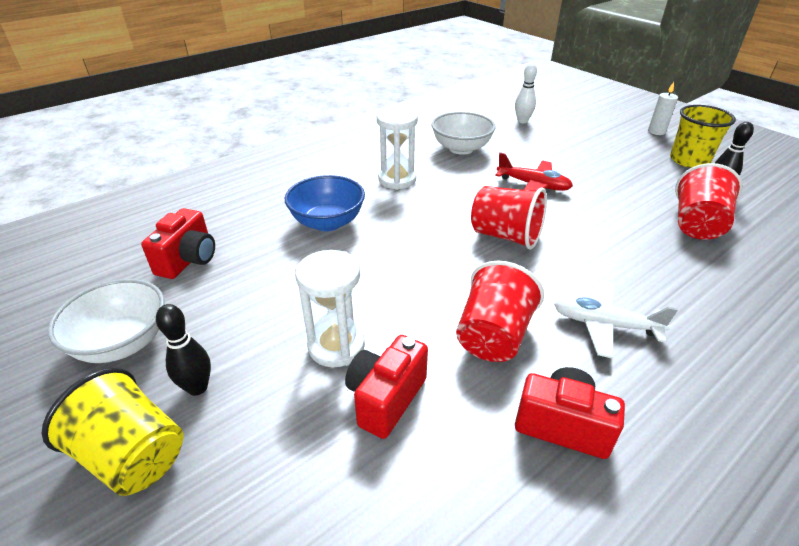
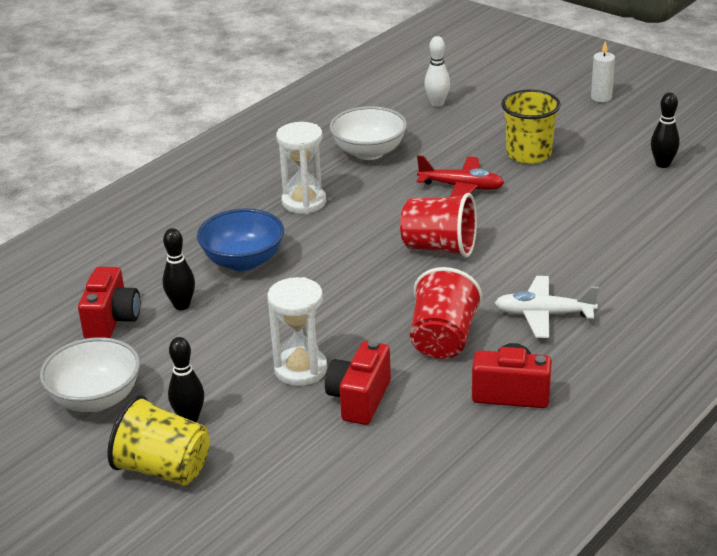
camera: 10 degrees left, 5 degrees down
yellow cup [670,105,736,168] -> yellow cup moved to [501,89,561,164]
red cup [675,163,742,240] -> none
none -> black bowling pin [163,228,195,310]

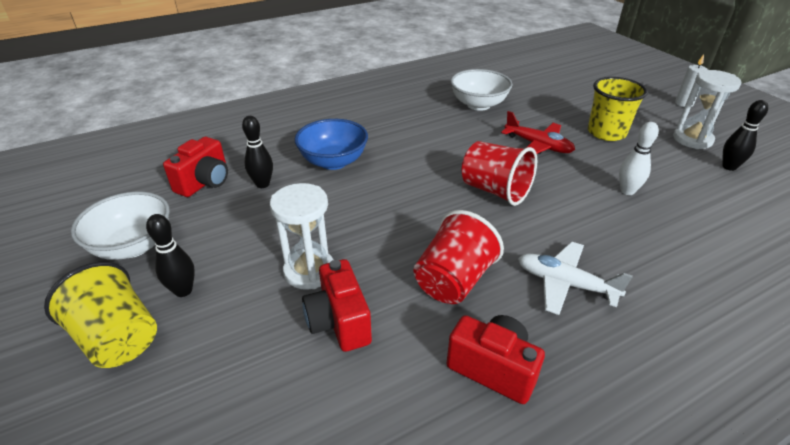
camera: 20 degrees right, 5 degrees up
white hourglass [276,122,326,214] -> white hourglass moved to [673,70,741,149]
red camera [325,340,391,425] -> red camera turned 60 degrees counterclockwise [302,259,372,352]
white bowling pin [424,36,450,107] -> white bowling pin moved to [619,122,659,195]

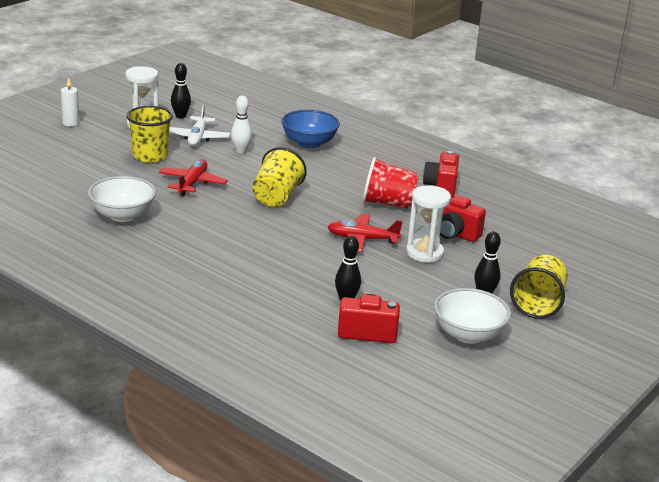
camera: 115 degrees left, 10 degrees down
blue bowl [294,119,368,170] -> blue bowl moved to [281,110,340,149]
red camera [302,259,372,352] -> red camera turned 75 degrees clockwise [440,195,486,242]
red cup [462,141,537,206] -> yellow cup [252,147,307,207]
white plane [518,242,633,315] -> white plane moved to [169,104,230,146]
none -> red plane [328,214,403,252]

